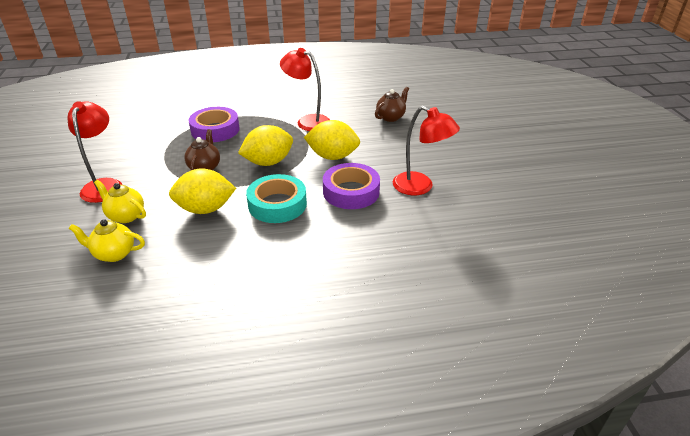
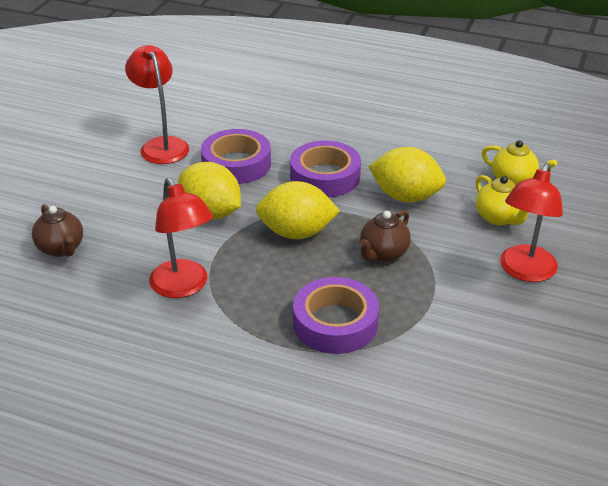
camera: 150 degrees left, 0 degrees up
turquoise tape [246,174,307,223] -> purple tape [290,141,361,197]
brown teapot [375,87,409,122] -> brown teapot turned 105 degrees counterclockwise [32,204,83,257]

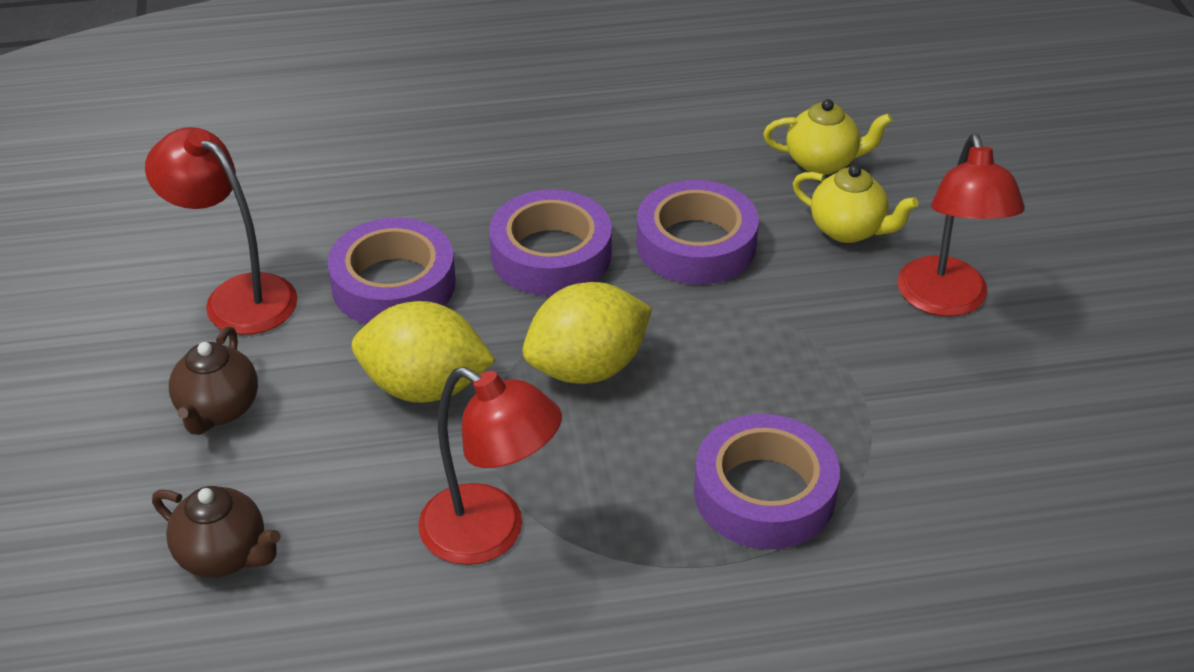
camera: 30 degrees left, 5 degrees up
brown teapot [359,210,411,262] -> brown teapot moved to [169,327,258,435]
yellow lemon [368,147,446,202] -> purple tape [637,180,759,285]

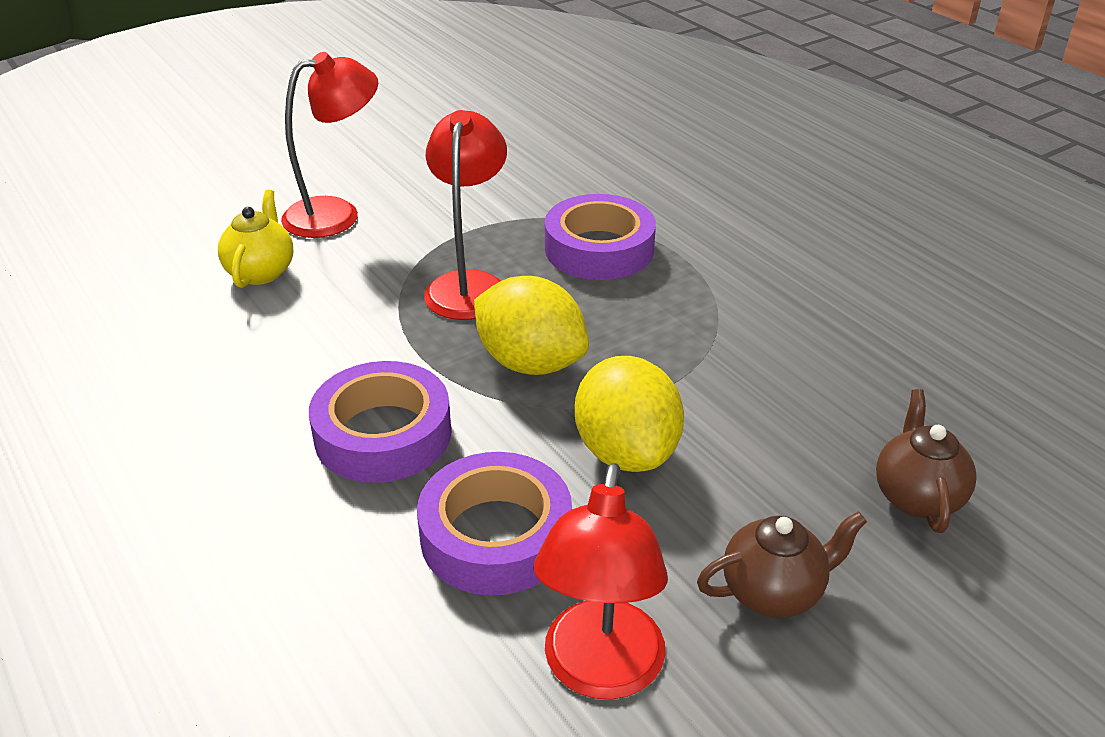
camera: 115 degrees left, 5 degrees down
red lamp [418,367,562,565] -> red lamp moved to [424,110,507,320]
purple tape [637,180,759,285] -> none
yellow teapot [763,99,892,175] -> none

